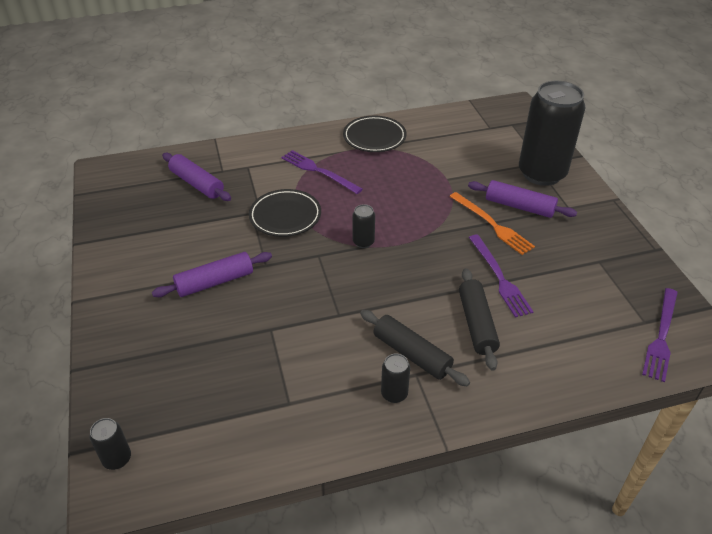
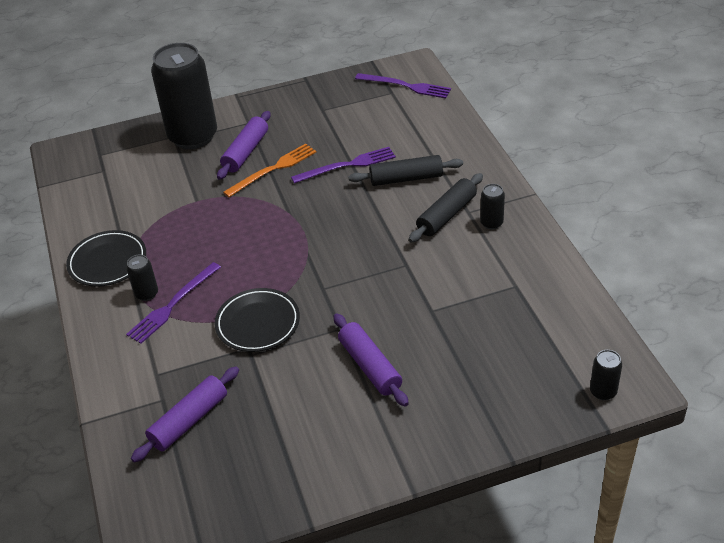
camera: 90 degrees left, 0 degrees up
black can [353,204,375,248] -> black can moved to [126,255,158,301]

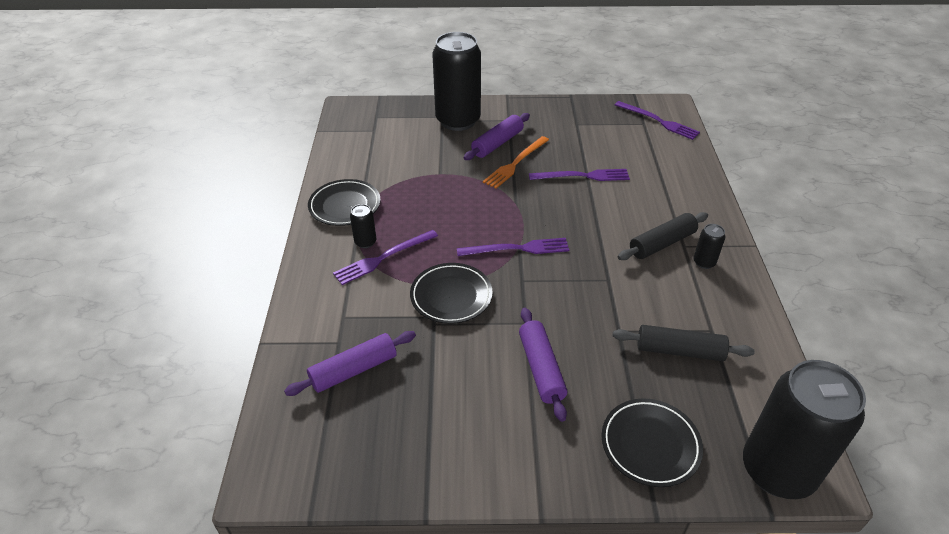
camera: 15 degrees right, 0 degrees up
orange fork [223,143,316,197] -> orange fork turned 150 degrees clockwise [483,136,549,189]
black rolling pin [348,155,463,186] -> black rolling pin moved to [613,325,755,361]
black can [590,350,622,400] -> black can [743,360,866,499], size x2.48
none -> purple fork [457,238,569,256]
none -> black plate [602,398,703,487]

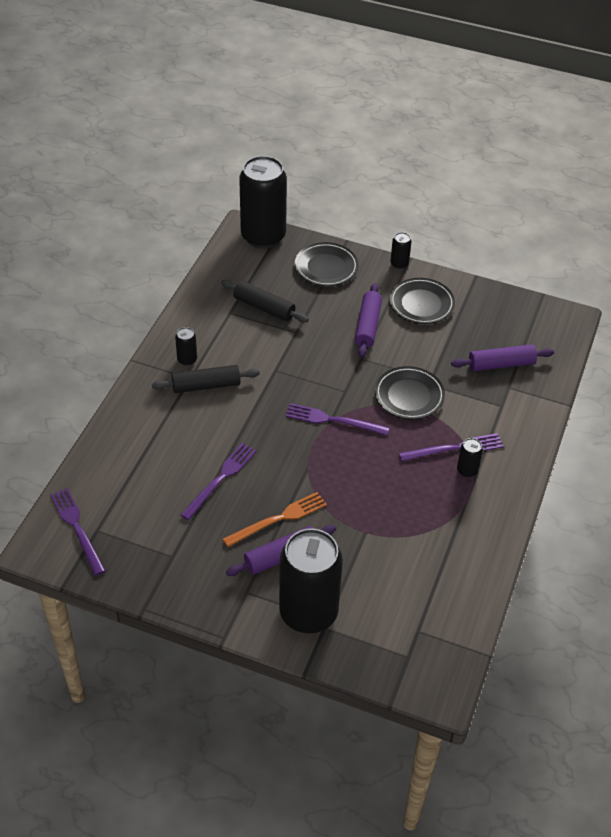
camera: 160 degrees left, 5 degrees up
black plate [308,179,380,226] -> black plate moved to [390,278,455,324]
purple fork [529,169,630,181] -> purple fork turned 105 degrees clockwise [181,443,257,520]
none -> black can [390,232,411,269]

